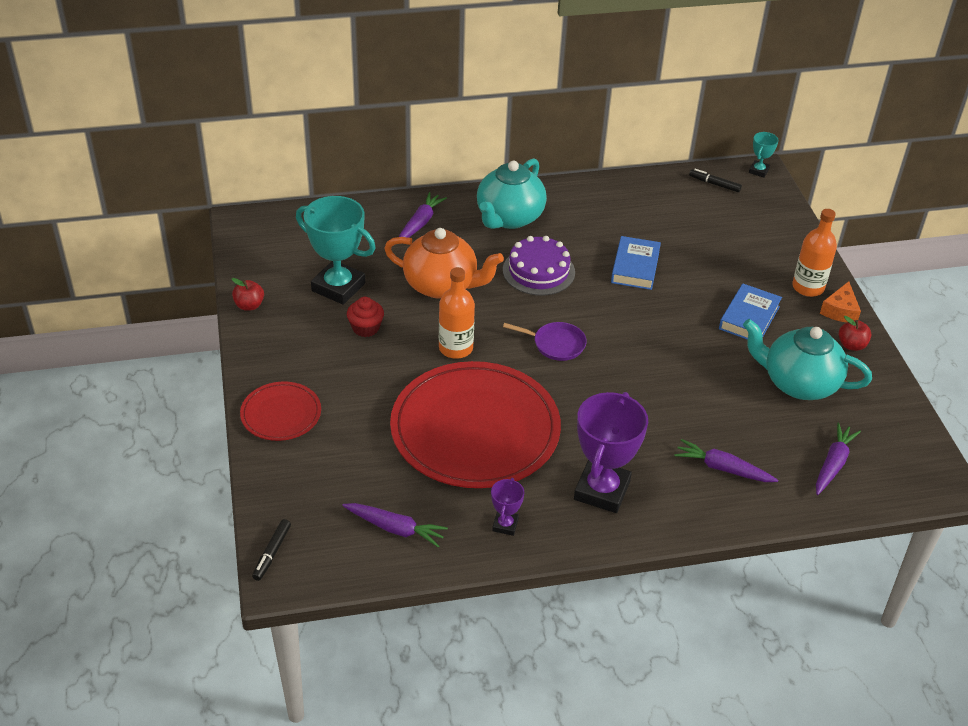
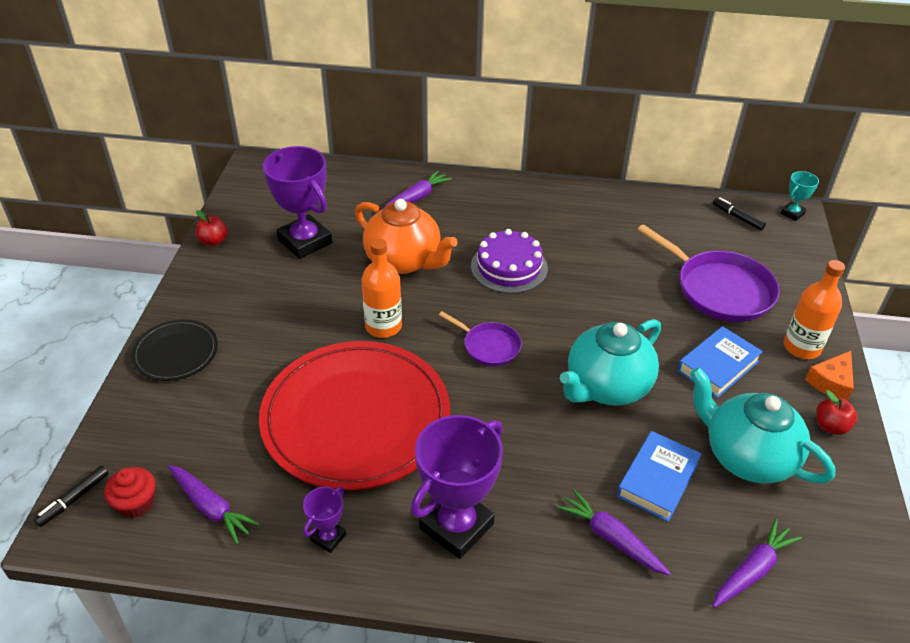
camera: 20 degrees right, 0 degrees up
red plate [240,381,321,441] -> black plate [131,319,218,381]
turquoise trophy [296,196,376,305] -> purple trophy [263,146,332,259]
red cupcake [347,297,384,337] -> red cupcake moved to [104,467,156,518]
turquoise teapot [477,158,547,229] -> turquoise teapot moved to [560,319,661,406]
blue book [611,236,661,290] -> blue book moved to [617,431,702,522]
none -> purple pan [637,224,780,322]

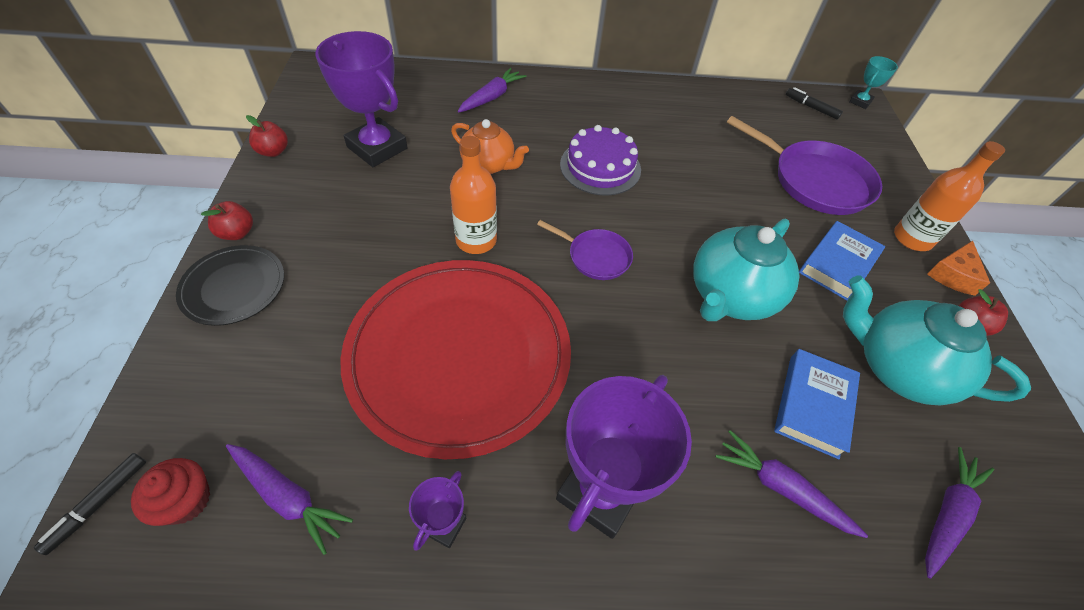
camera: 10 degrees left, 10 degrees up
orange teapot [355,199,458,274] -> orange teapot [451,119,529,174], size x0.65
none -> red apple [201,201,253,240]

